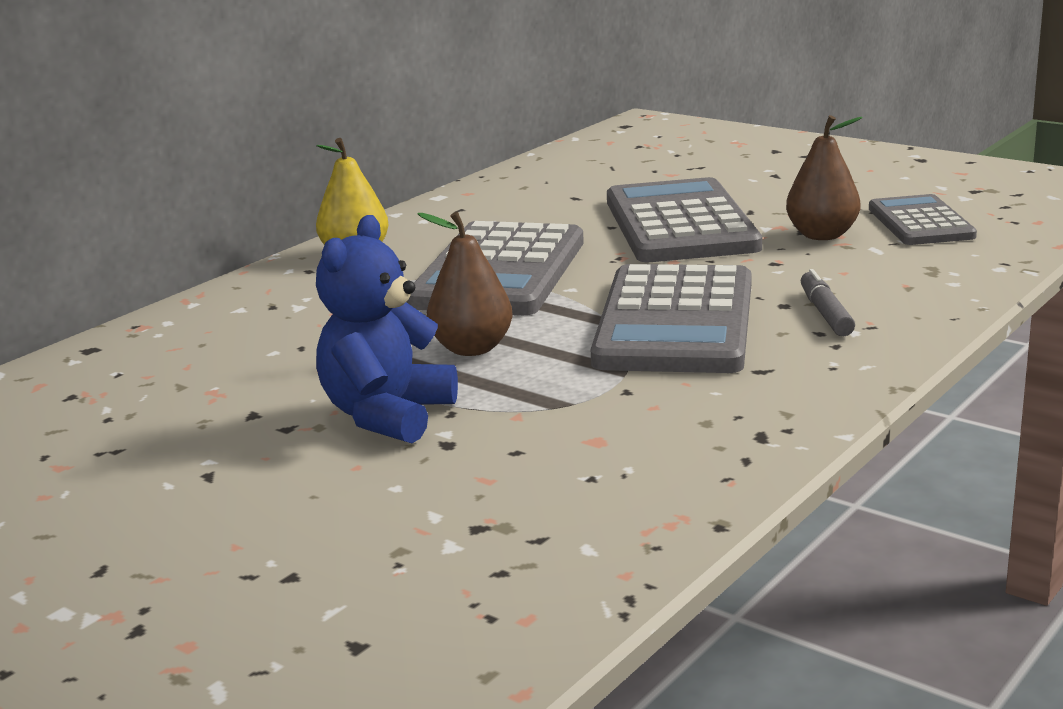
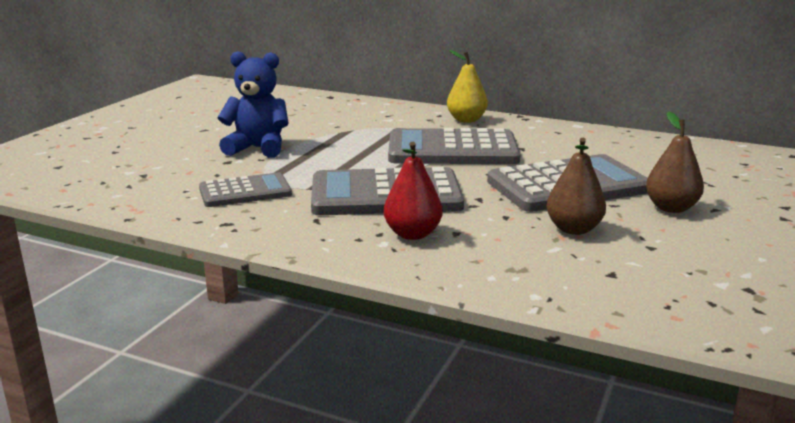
camera: 75 degrees right, 0 degrees up
brown pear [418,212,513,356] -> brown pear moved to [646,112,704,213]
grey marker [801,269,855,336] -> red pear [384,142,442,240]
grey calculator [869,194,977,245] -> grey calculator moved to [199,172,292,207]

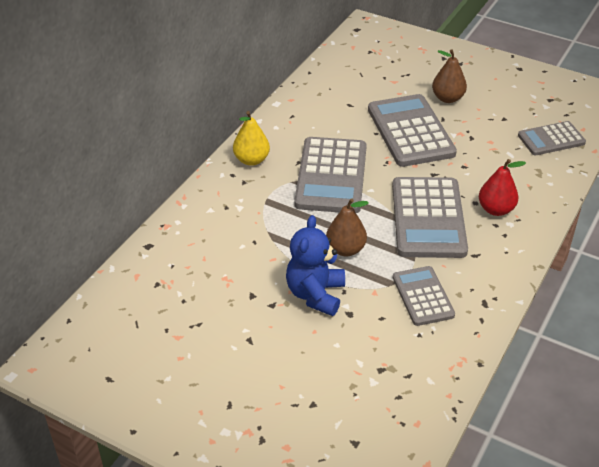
camera: 85 degrees left, 20 degrees up
brown pear [547,138,606,235] -> brown pear moved to [326,198,368,256]
none -> grey calculator [518,121,586,155]

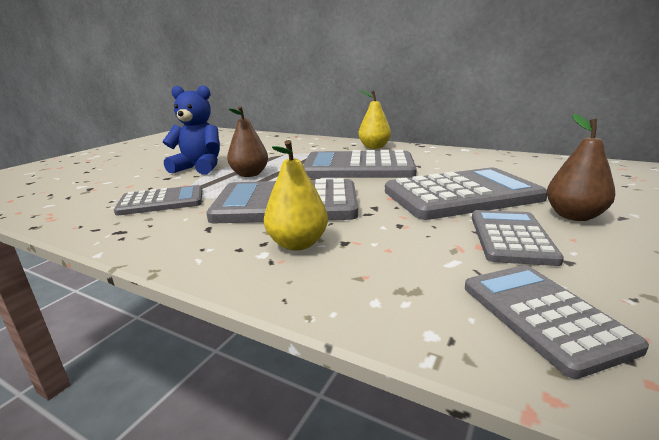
camera: 90 degrees right, 20 degrees down
red pear [479,159,526,216] -> yellow pear [264,140,328,251]
none -> grey calculator [472,210,564,266]

